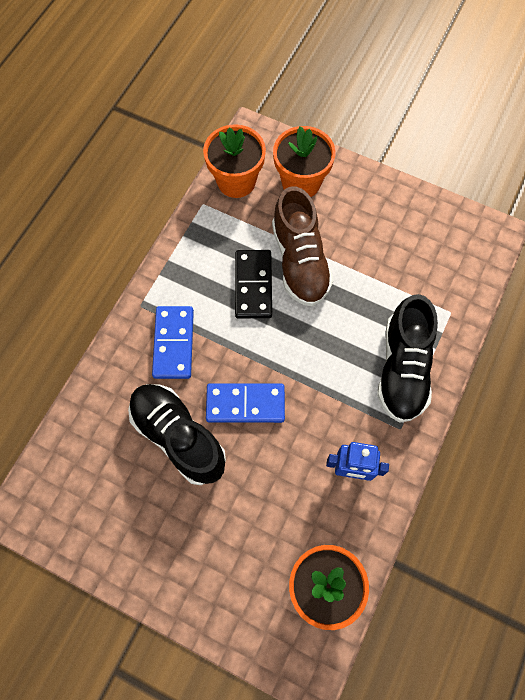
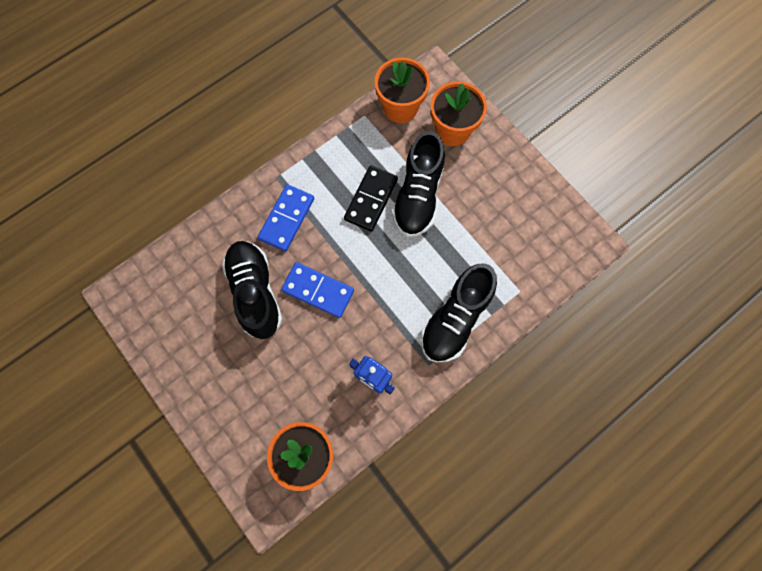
camera: 25 degrees right, 5 degrees up
brown shoe [272,187,333,307] -> black shoe [392,131,445,237]

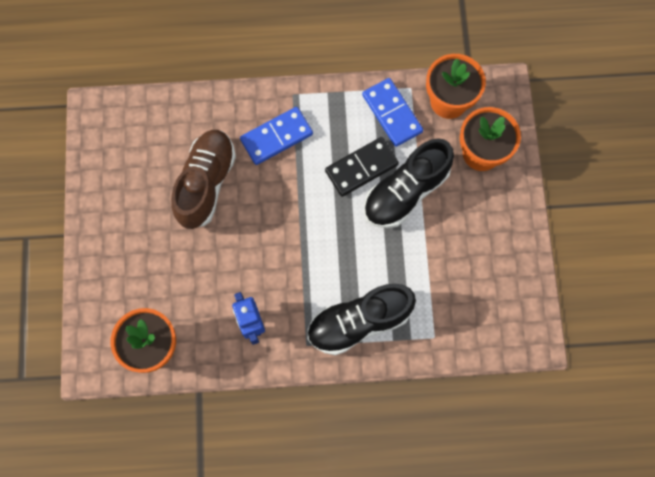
camera: 35 degrees right, 0 degrees up
black shoe [222,241,282,339] -> brown shoe [171,130,236,229]
blue domino [281,262,354,318] -> blue domino moved to [362,78,423,147]

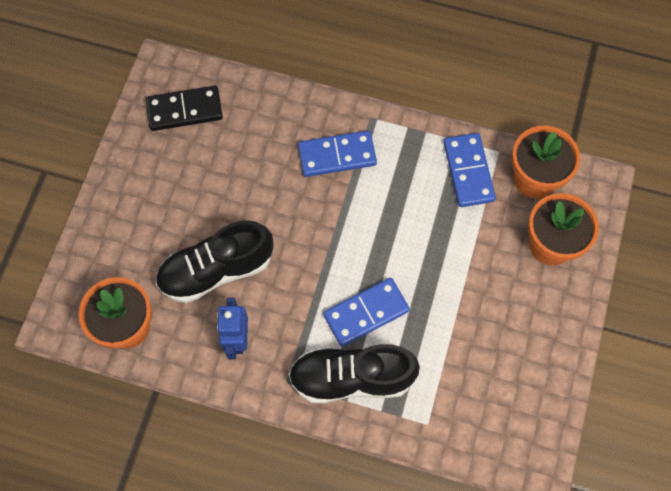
camera: 20 degrees right, 5 degrees down
brown shoe [171,130,236,229] -> none
black domino [325,137,399,197] -> black domino moved to [146,86,223,131]
black shoe [364,138,454,228] -> black shoe moved to [155,220,273,303]
none -> blue domino [323,278,410,346]

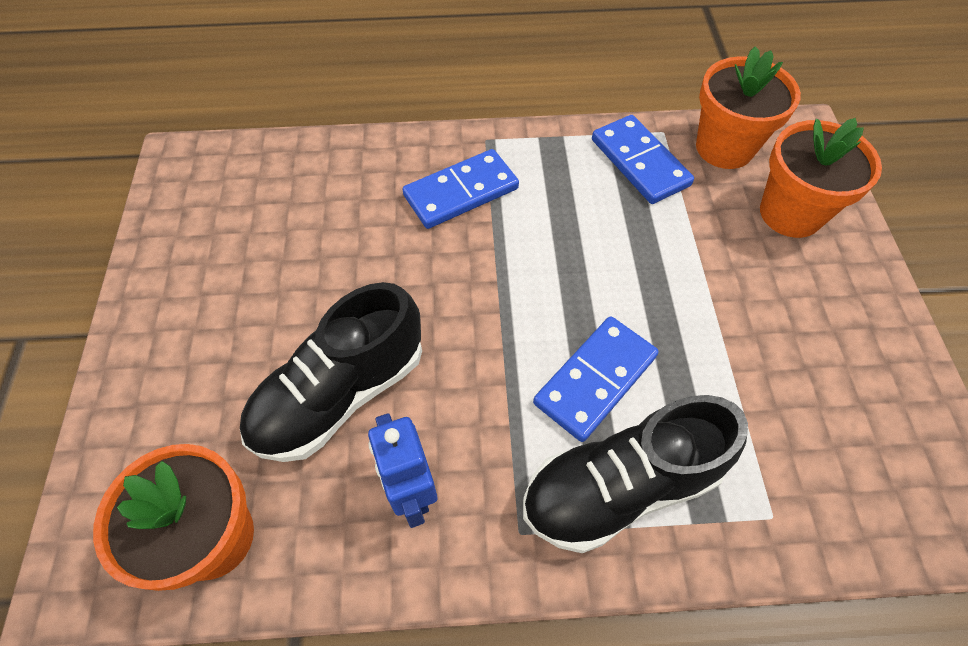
camera: 20 degrees left, 10 degrees down
black domino [146,86,223,131] -> none

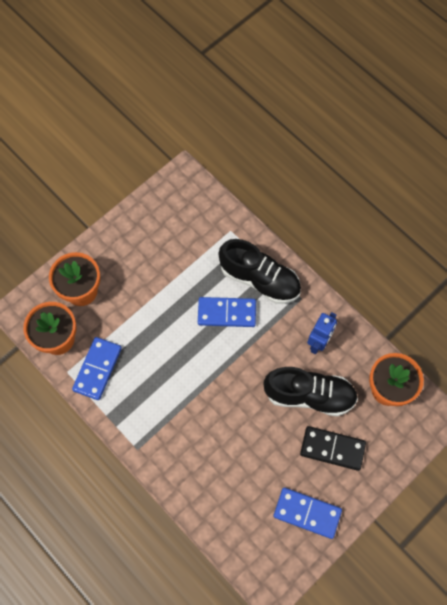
camera: 130 degrees left, 10 degrees up
blue domino [402,149,519,229] -> blue domino moved to [273,488,342,539]
none -> black domino [300,426,366,471]

